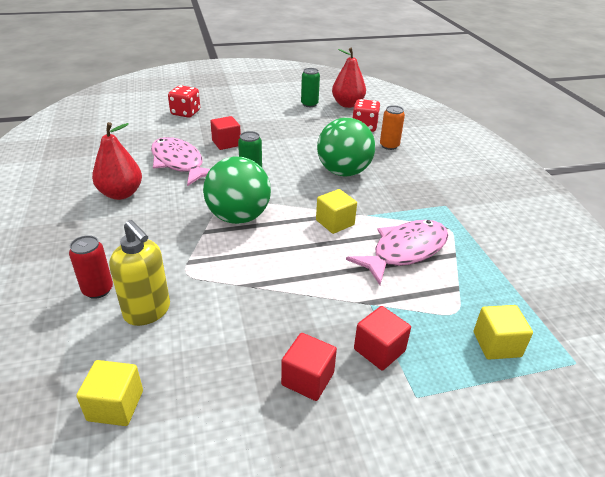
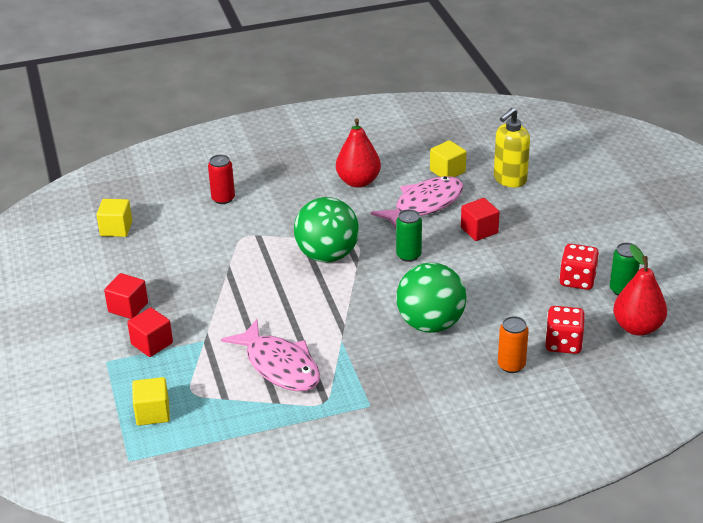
camera: 90 degrees right, 0 degrees up
yellow soap dispenser [109,220,170,326] -> yellow soap dispenser moved to [494,108,530,187]
red dice [168,85,200,118] -> red dice moved to [559,244,599,290]
yellow cube [316,189,357,234] -> yellow cube moved to [430,140,466,177]

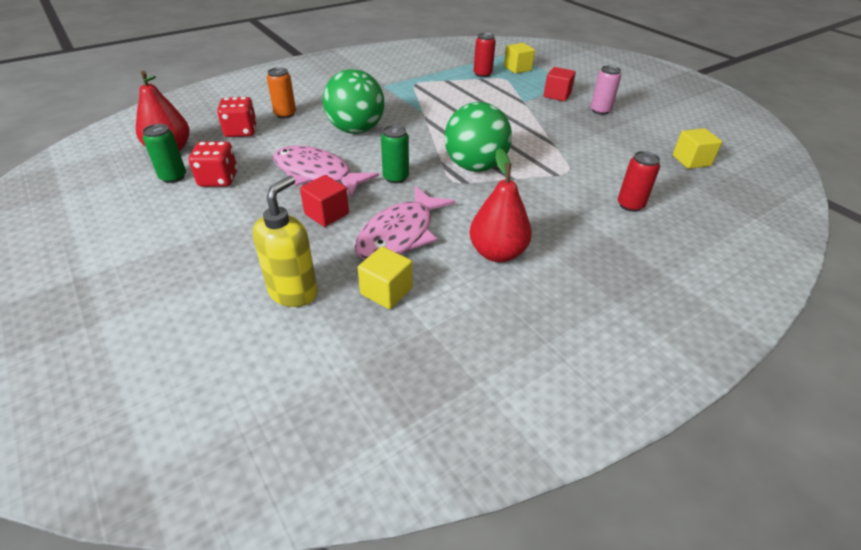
camera: 160 degrees right, 5 degrees up
red cube [104,273,148,319] -> pink can [591,66,621,115]
pink fish [221,319,320,391] -> pink fish moved to [273,146,379,197]
none -> red can [474,33,496,78]

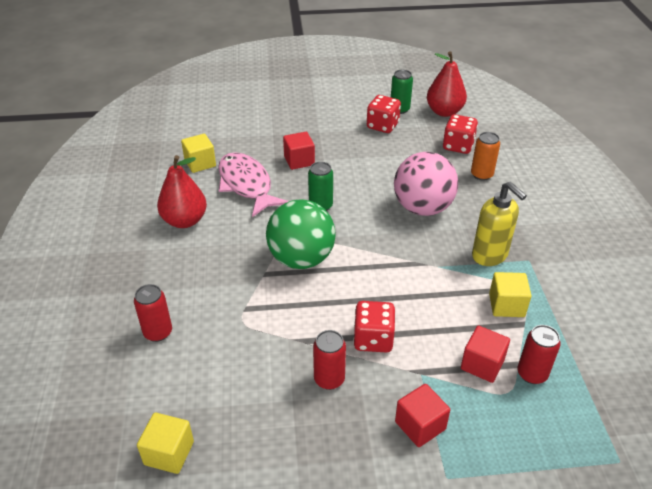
camera: 120 degrees right, 0 degrees up
yellow soap dispenser [252,176,318,307] -> yellow soap dispenser moved to [472,182,527,266]
pink fish [273,146,379,197] -> none
green ball [323,69,385,134] -> pink ball [394,152,458,216]
yellow cube [504,43,535,74] -> yellow cube moved to [489,272,531,317]
pink can [591,66,621,115] -> none
none -> red can [313,330,346,390]
none -> red dice [353,301,395,353]
none -> red cube [461,326,510,383]

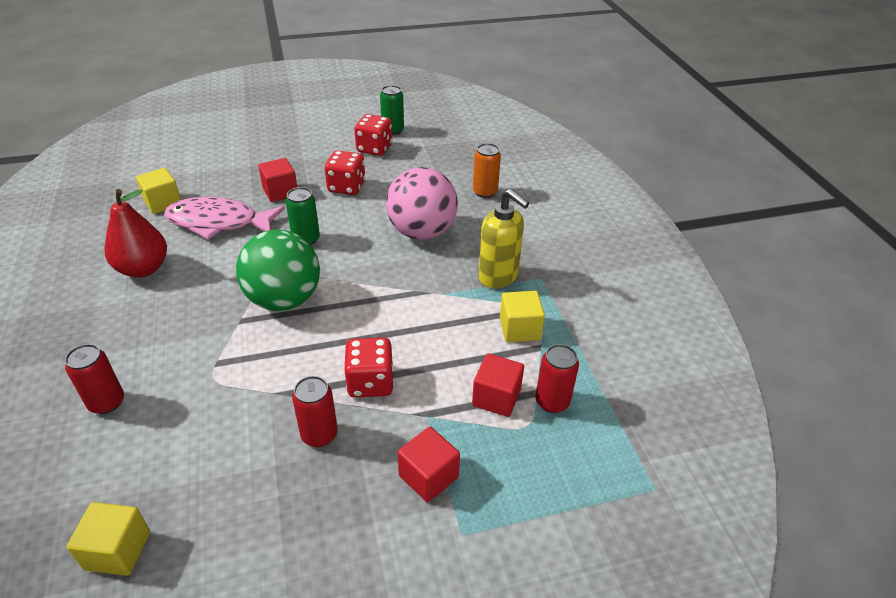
camera: 10 degrees left, 0 degrees up
pink fish [218,152,289,217] -> pink fish turned 45 degrees counterclockwise [164,197,285,240]
red pear [427,51,467,117] -> none
red dice [443,114,478,154] -> red dice moved to [325,151,365,195]

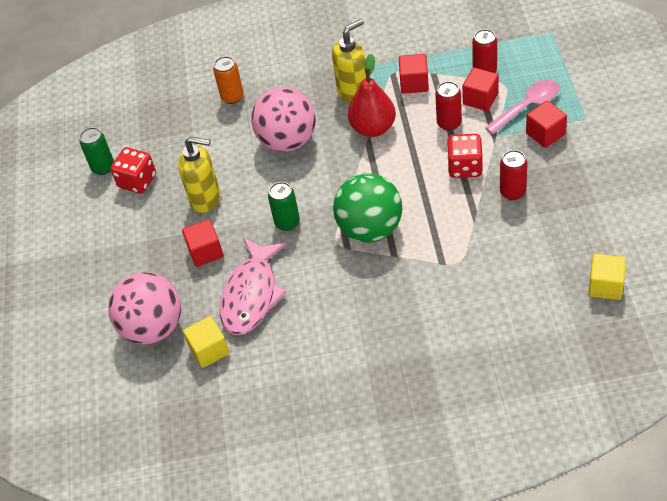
camera: 75 degrees left, 10 degrees up
red can [65,344,124,414] -> red can moved to [435,81,462,131]
red pear [105,189,167,277] -> red pear moved to [348,54,396,137]
red dice [325,151,365,195] -> yellow soap dispenser [178,137,220,213]
yellow cube [500,291,545,342] -> red cube [399,54,429,94]
none -> pink ball [108,272,181,344]
none -> pink spoon [485,80,560,134]

